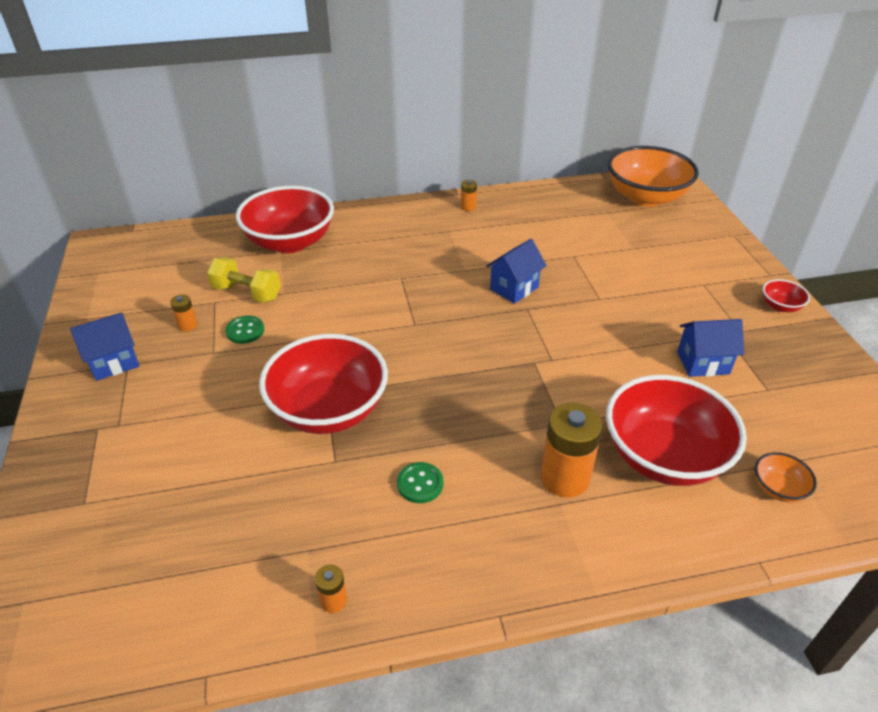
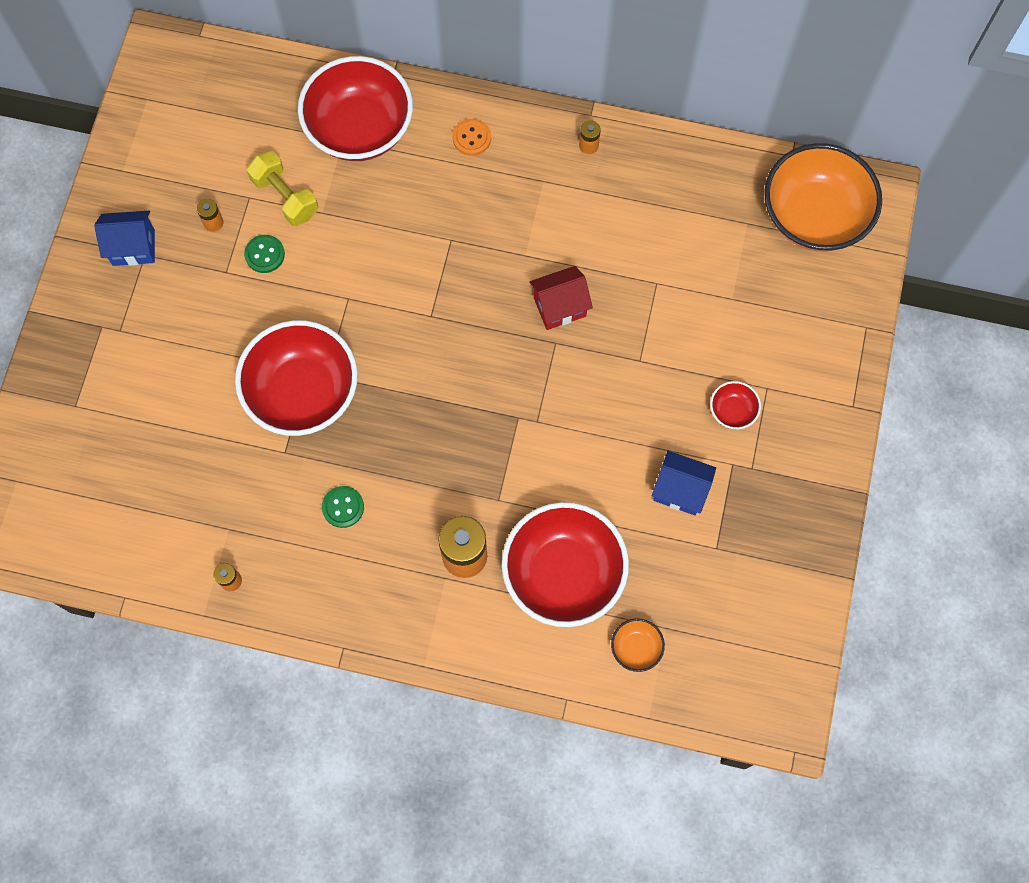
camera: 25 degrees right, 30 degrees up
blue house [486,239,547,304] -> red house [529,266,593,330]
red bowl [763,279,810,312] -> red bowl moved to [710,381,761,429]
none -> orange button [453,119,491,156]

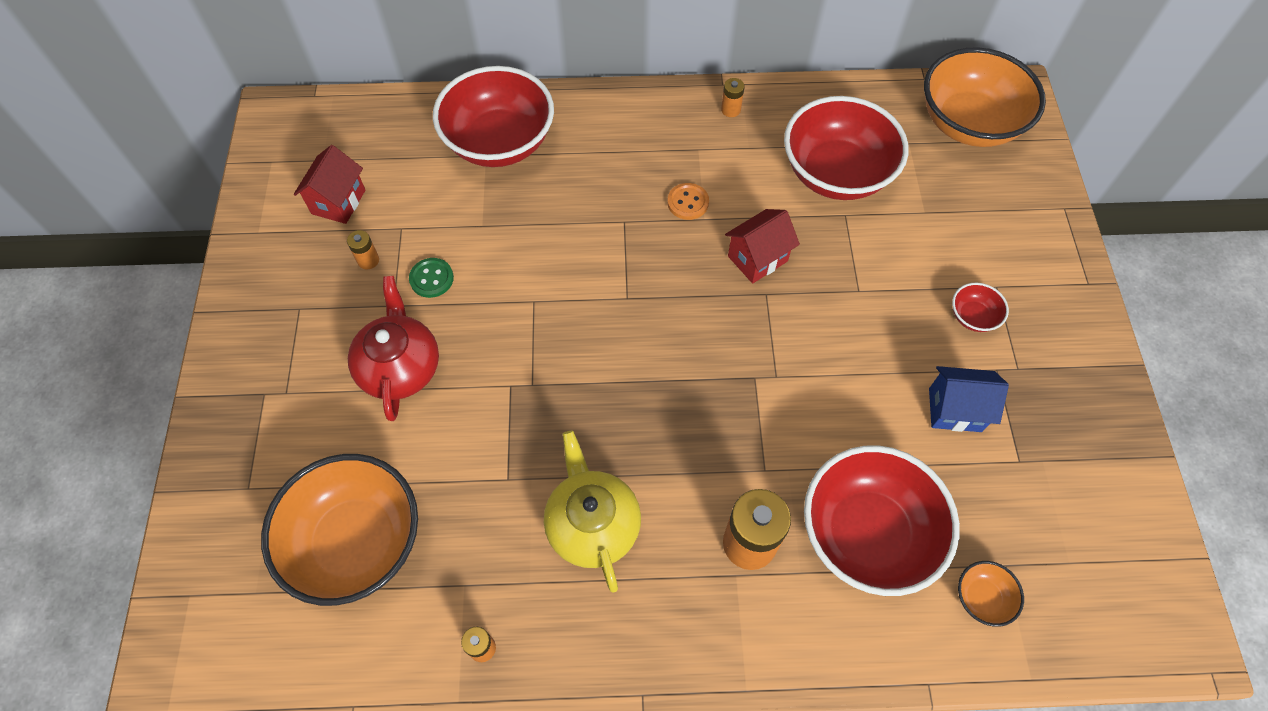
camera: 15 degrees left, 10 degrees down
blue house [94,211,155,266] -> none
red bowl [235,320,358,436] -> red bowl moved to [784,96,908,200]
yellow dumbbell [247,151,318,226] -> none
green button [322,486,364,528] -> yellow teapot [544,430,641,593]
orange button [453,119,491,156] -> orange button moved to [667,183,709,220]
none -> orange bowl [261,454,418,606]
none -> red house [294,145,365,224]
none -> red teapot [348,276,439,421]

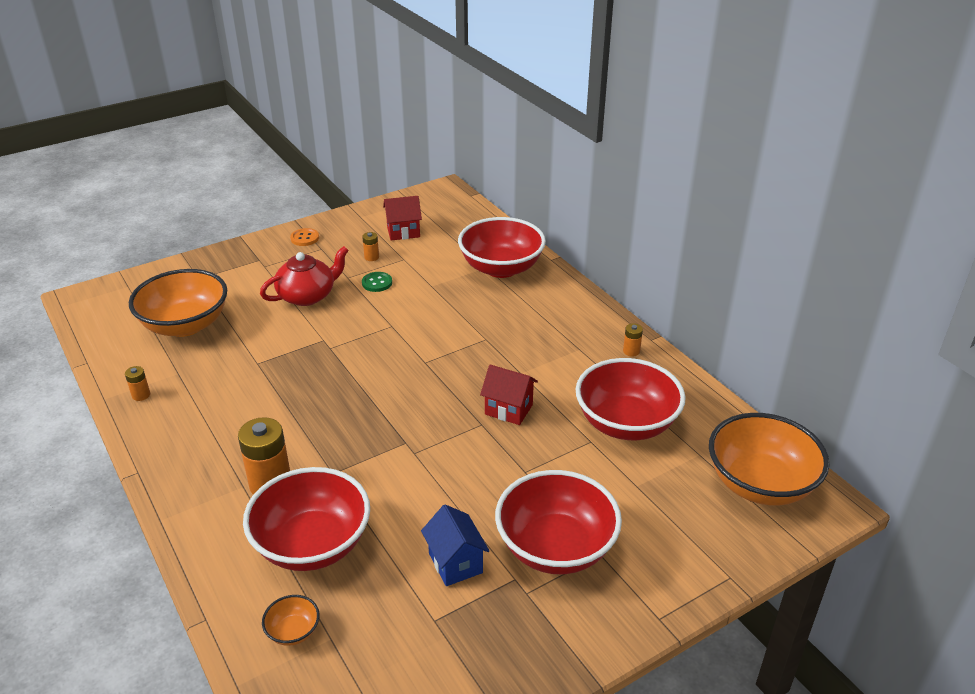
camera: 60 degrees right, 25 degrees down
yellow teapot [544,430,641,593] -> none
orange button [667,183,709,220] -> orange button moved to [290,228,319,246]
red bowl [952,283,1009,332] -> red bowl [495,470,622,574], size x2.37

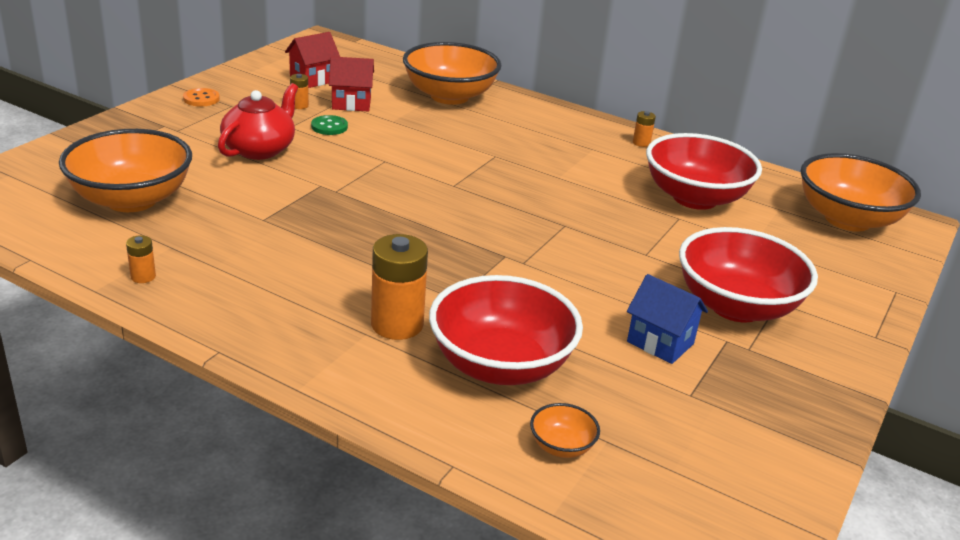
camera: 30 degrees left, 5 degrees down
red bowl [458,217,546,278] -> orange bowl [403,42,502,105]
red house [480,365,538,425] -> red house moved to [329,56,374,111]

